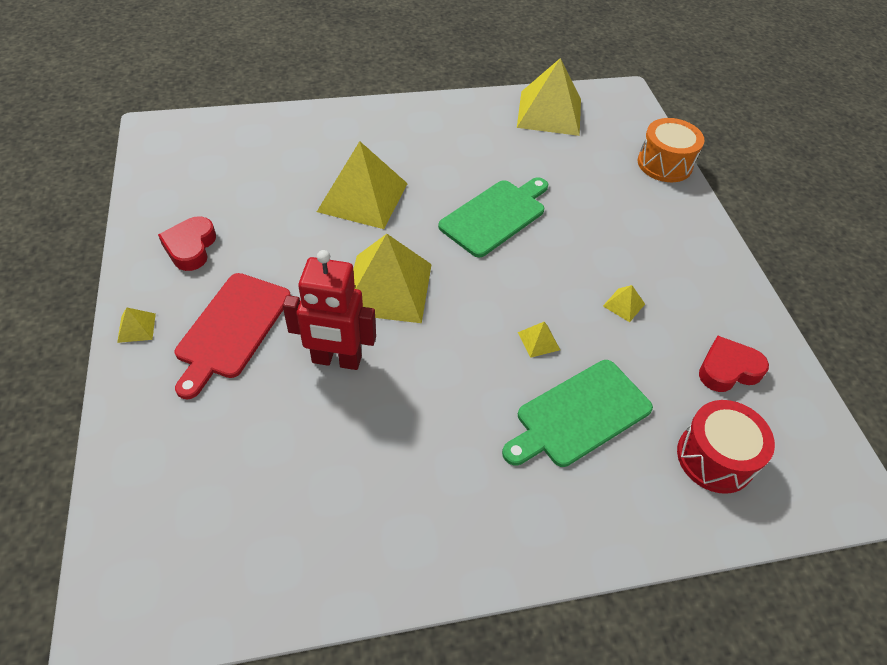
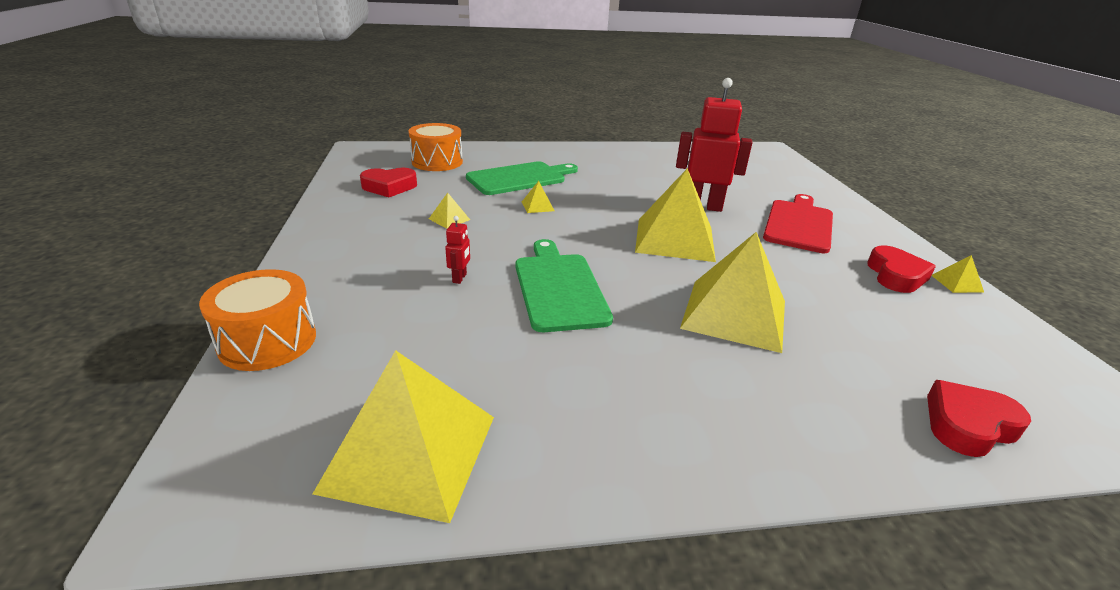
camera: 175 degrees left, 20 degrees down
yellow pyramid [117,307,156,343] -> yellow pyramid moved to [931,255,984,293]
green cutting board [438,177,548,257] -> green cutting board turned 120 degrees clockwise [515,239,613,332]
red drum [677,400,775,494] -> orange drum [409,123,463,171]
none -> red robot [445,216,470,284]
none -> red heart [927,380,1031,457]

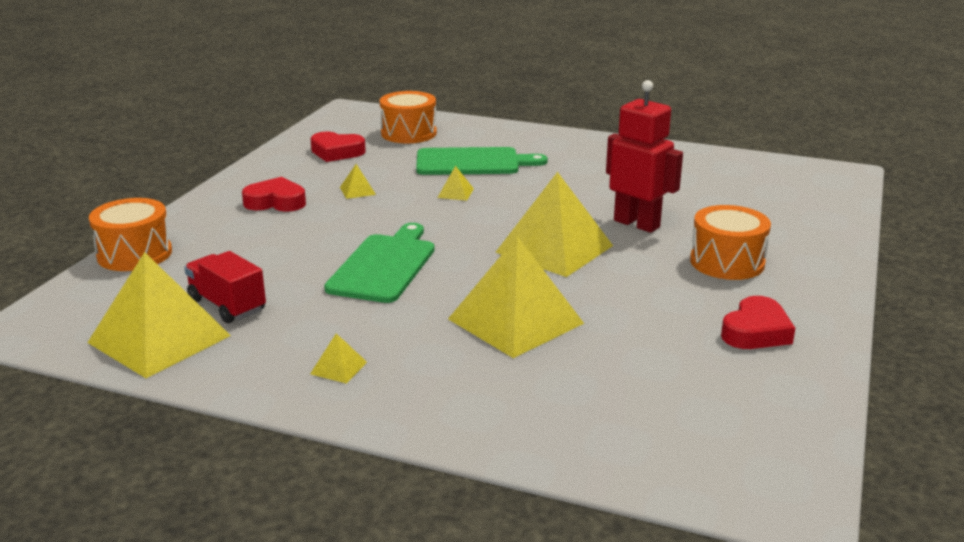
camera: 30 degrees right, 5 degrees down
red robot [445,216,470,284] -> none
red cutting board [763,194,833,253] -> orange drum [690,205,771,280]
red heart [927,380,1031,457] -> red heart moved to [242,177,306,212]
yellow pyramid [931,255,984,293] -> yellow pyramid moved to [310,333,367,384]
none -> red truck [184,251,266,323]

